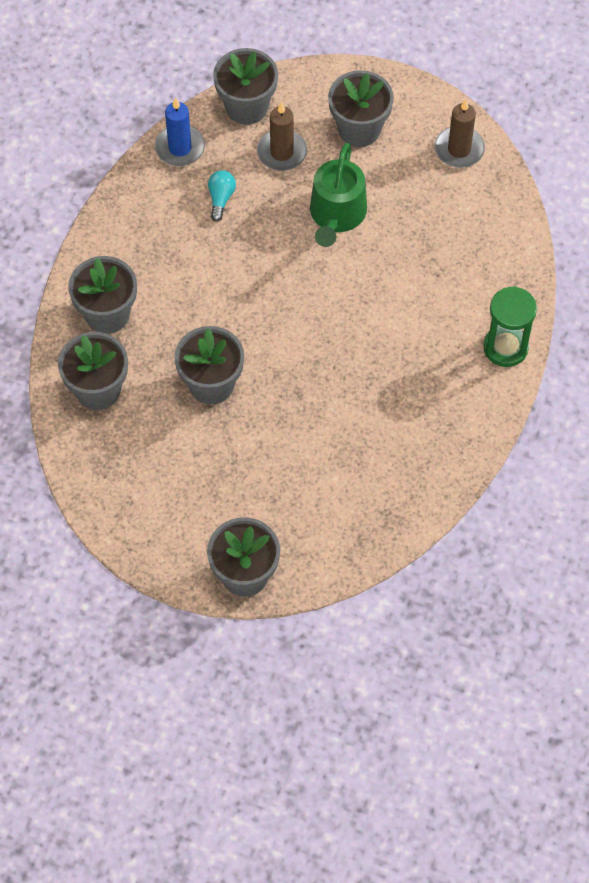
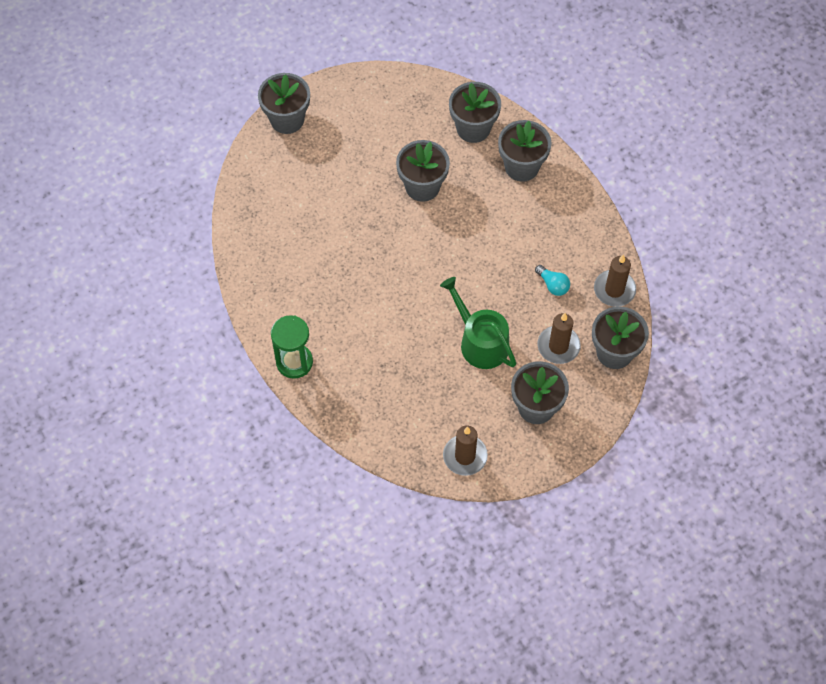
camera: 130 degrees right, 0 degrees up
blue candle [155,97,205,166] -> brown candle [594,254,636,307]

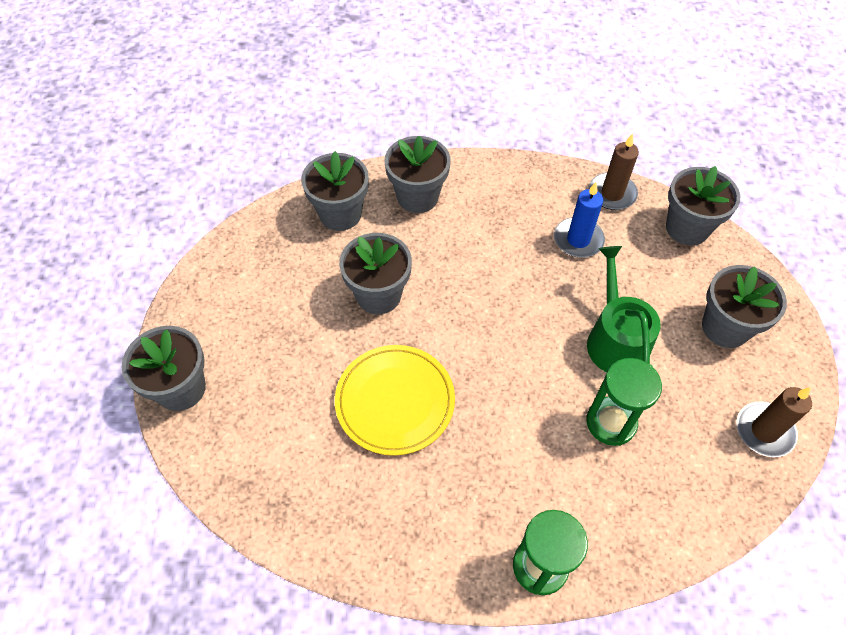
camera: 60 degrees left, 5 degrees down
green watering can [440,277,516,369] -> green watering can turned 90 degrees clockwise [587,246,661,372]
turquoise light bulb [535,265,570,296] -> blue candle [554,182,605,258]
brown candle [538,313,581,364] -> none
none -> yellow plate [335,345,455,456]
none -> green hourglass [586,358,662,446]

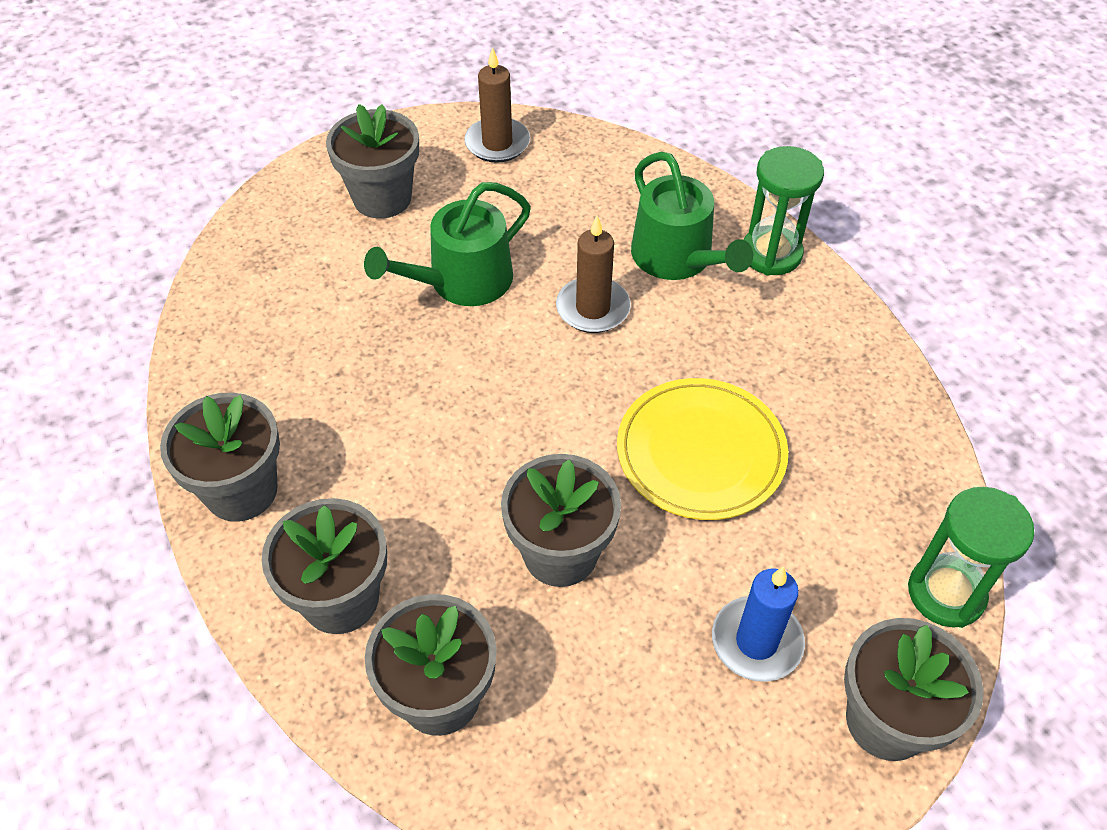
camera: 120 degrees left, 5 degrees down
blue candle [554,182,605,258] -> blue candle moved to [712,566,805,682]
green hourglass [586,358,662,446] -> green hourglass moved to [908,487,1035,628]
brown candle [589,133,639,210] -> brown candle moved to [556,216,631,333]
grey flower pot [666,166,740,245] -> grey flower pot moved to [160,393,280,522]
none -> green watering can [631,151,753,280]

